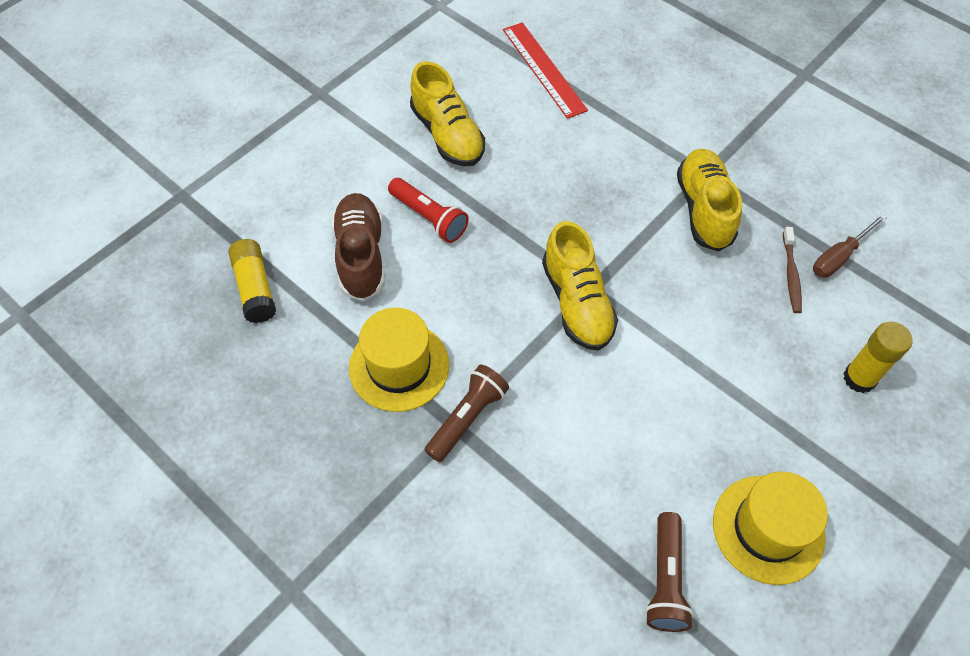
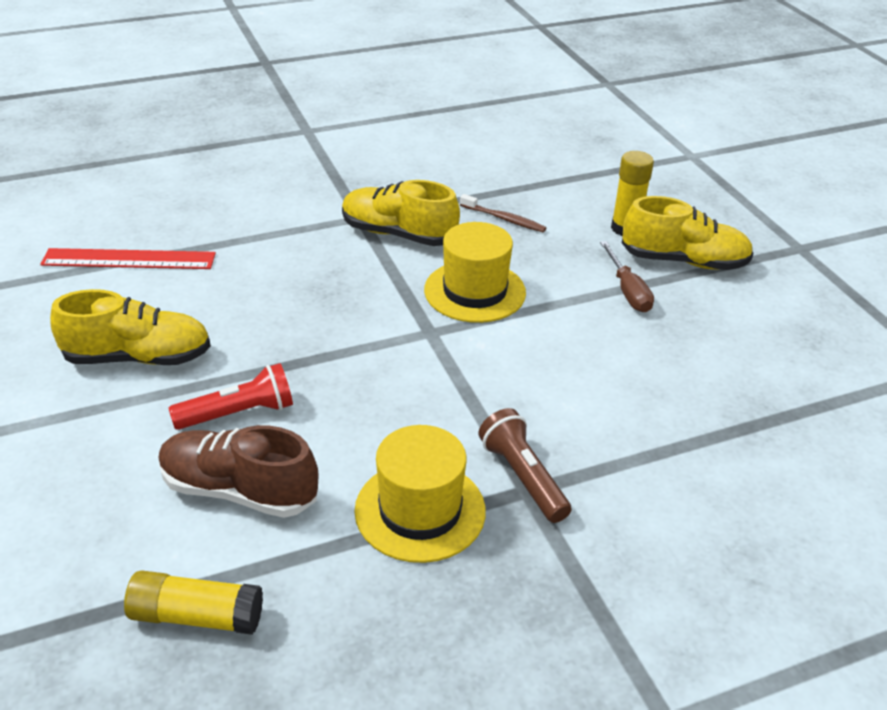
camera: 65 degrees left, 20 degrees down
yellow shoe [542,221,618,351] -> yellow shoe moved to [622,196,754,270]
brown flashlight [645,512,694,632] -> none
yellow hat [713,471,828,585] -> yellow hat moved to [424,222,526,323]
brown screwdriver [813,214,887,278] -> brown screwdriver moved to [600,241,654,312]

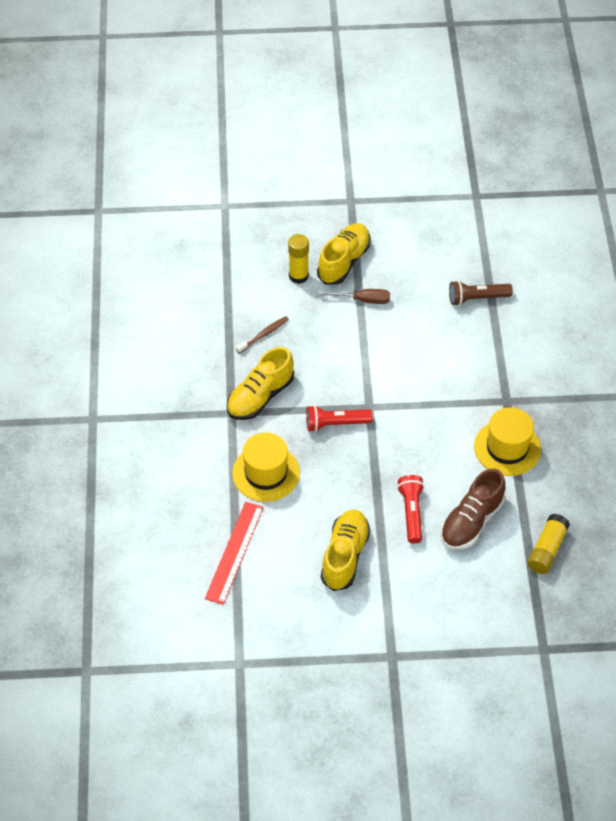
camera: 70 degrees left, 15 degrees up
yellow hat [424,222,526,323] -> yellow hat moved to [232,433,300,502]
brown flashlight [478,408,571,523] -> brown flashlight moved to [449,281,513,306]
none -> red flashlight [306,405,373,432]

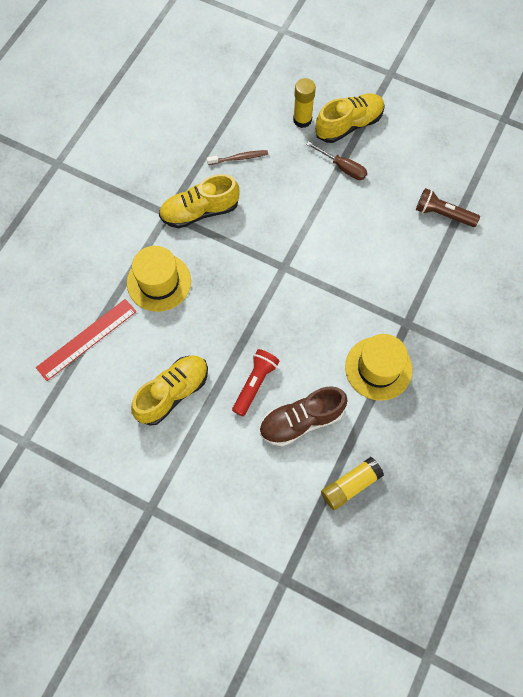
camera: 30 degrees right, 15 degrees up
red flashlight [306,405,373,432] -> none

